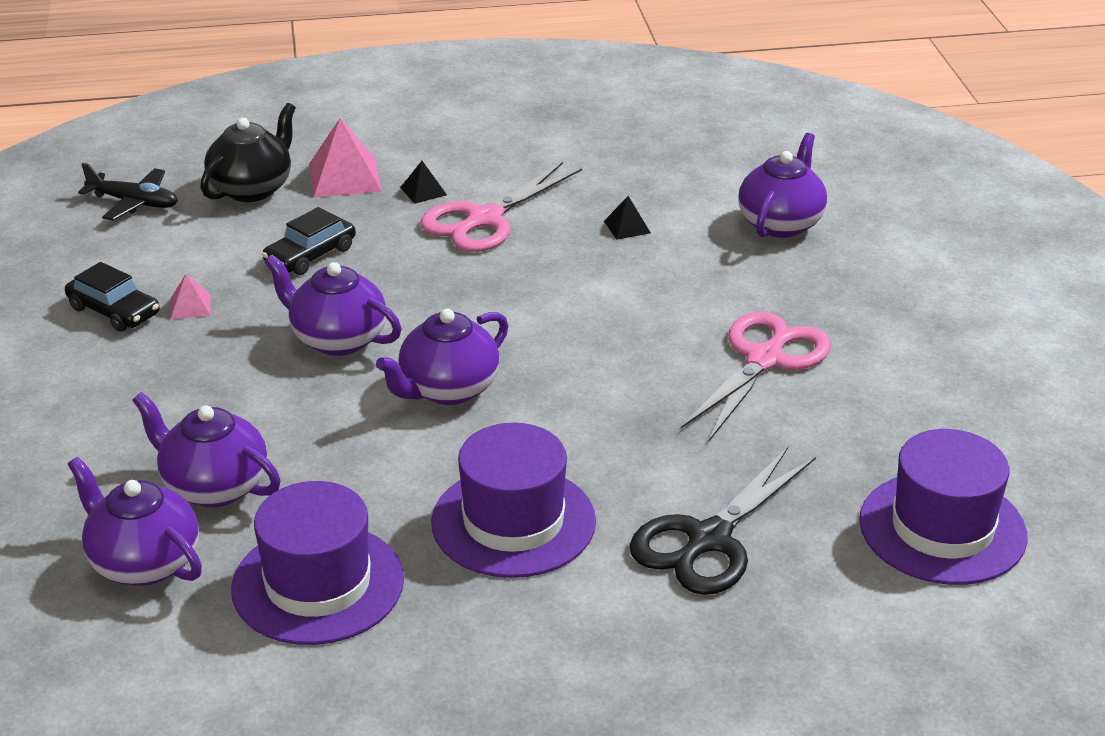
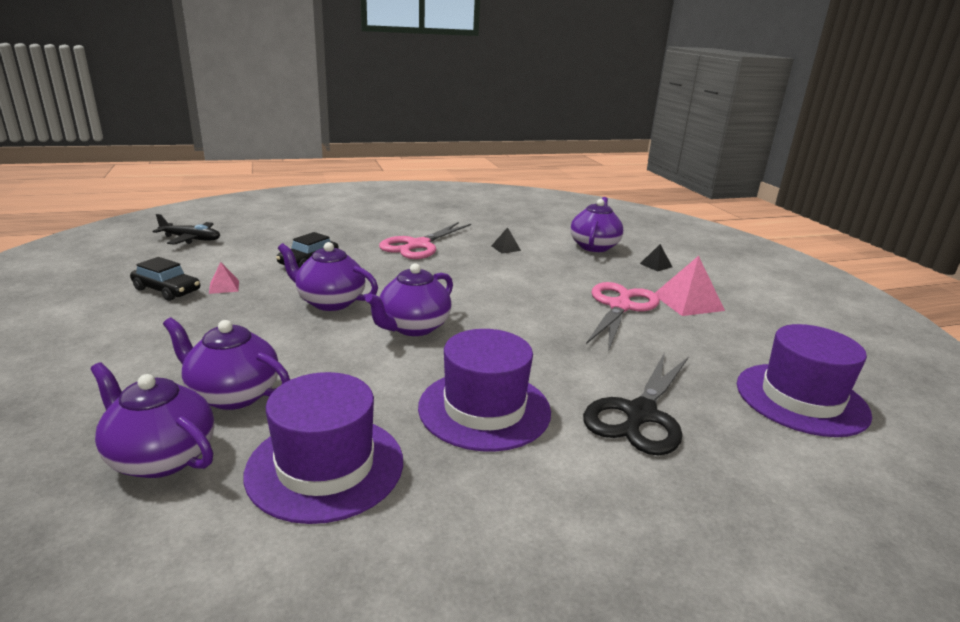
camera: 10 degrees left, 10 degrees down
black teapot [200,103,296,202] -> none
pink pyramid [309,118,382,198] -> pink pyramid moved to [655,256,725,316]
black pyramid [400,161,447,204] -> black pyramid moved to [640,244,672,271]

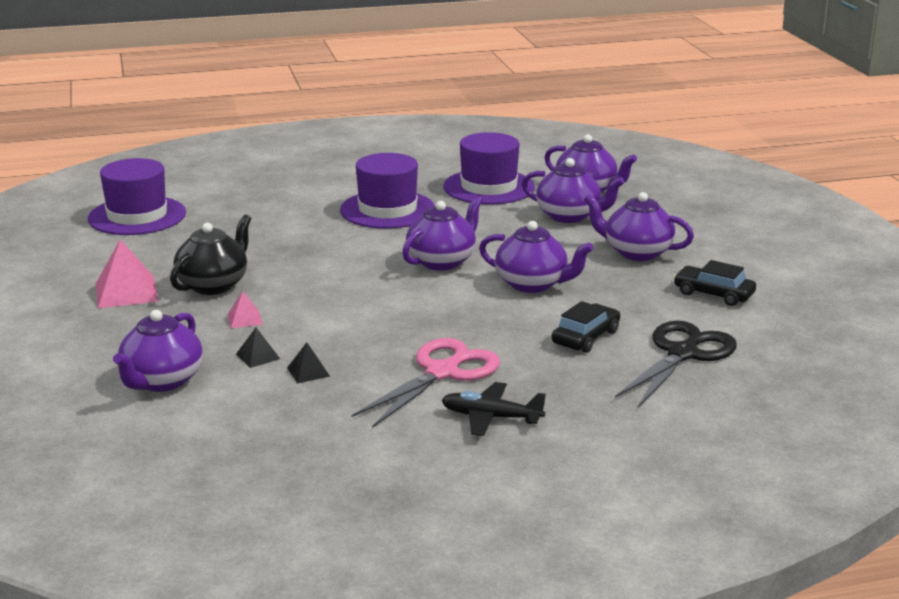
camera: 175 degrees left, 0 degrees up
black plane [153,214,220,245] -> black plane moved to [441,382,546,436]
pink pyramid [209,262,239,294] -> pink pyramid moved to [227,291,263,328]
black scissors [583,352,688,456] -> black scissors moved to [615,321,737,408]
pink scissors [586,282,660,351] -> black teapot [170,214,251,295]
black pyramid [640,244,672,271] -> black pyramid moved to [236,328,280,368]
none -> purple teapot [584,192,694,261]

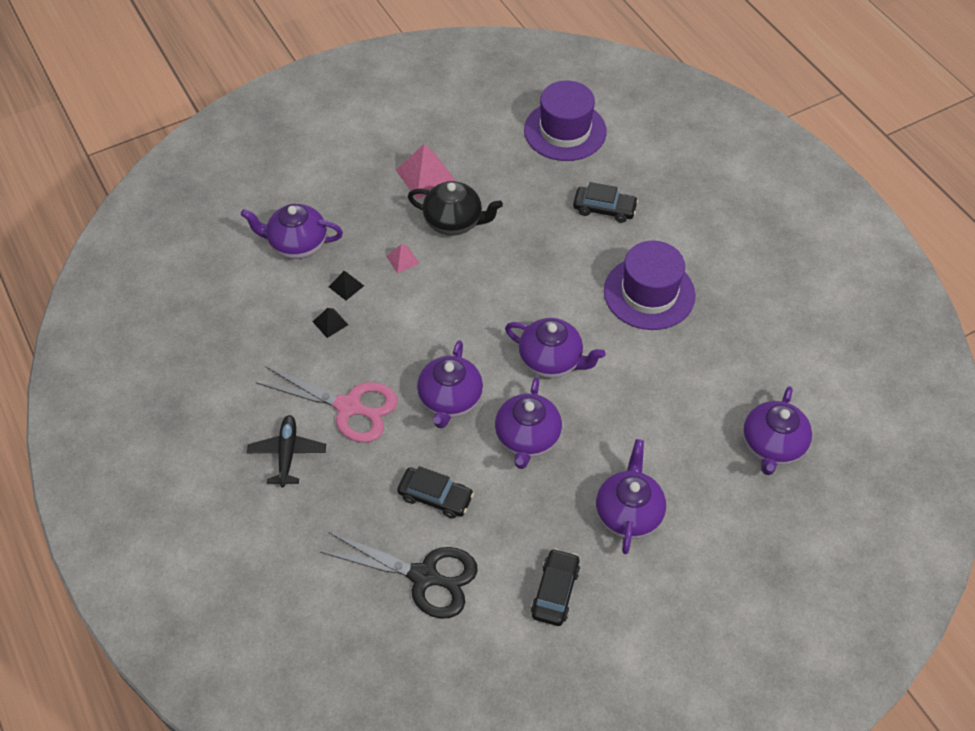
camera: 75 degrees right, 30 degrees up
purple hat [443,132,535,205] -> none
purple teapot [522,158,625,223] -> purple teapot moved to [417,340,483,428]
none -> black car [573,182,638,223]

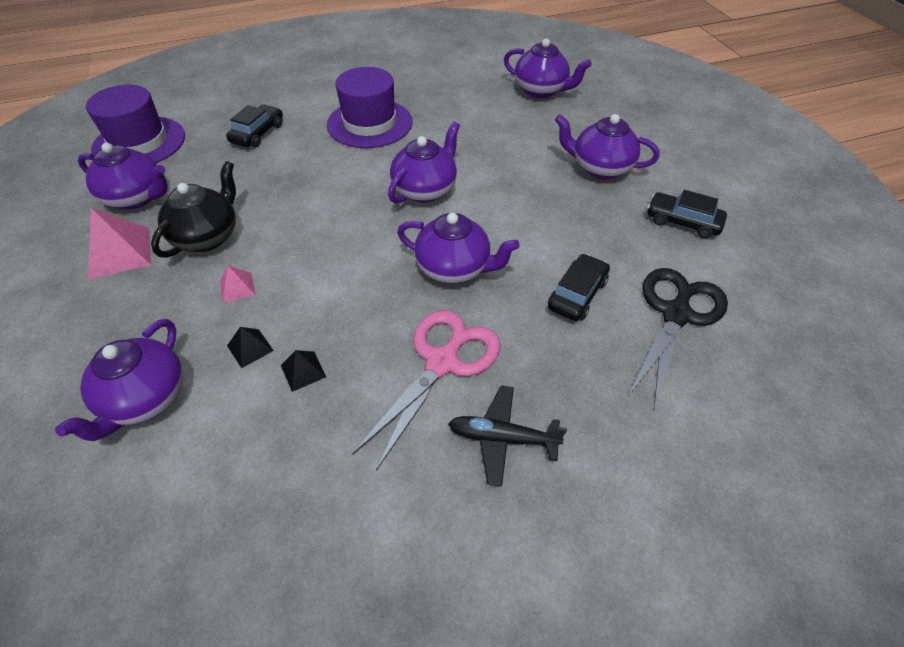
camera: 80 degrees left, 5 degrees down
purple teapot [495,377,562,469] -> purple teapot moved to [78,143,168,210]

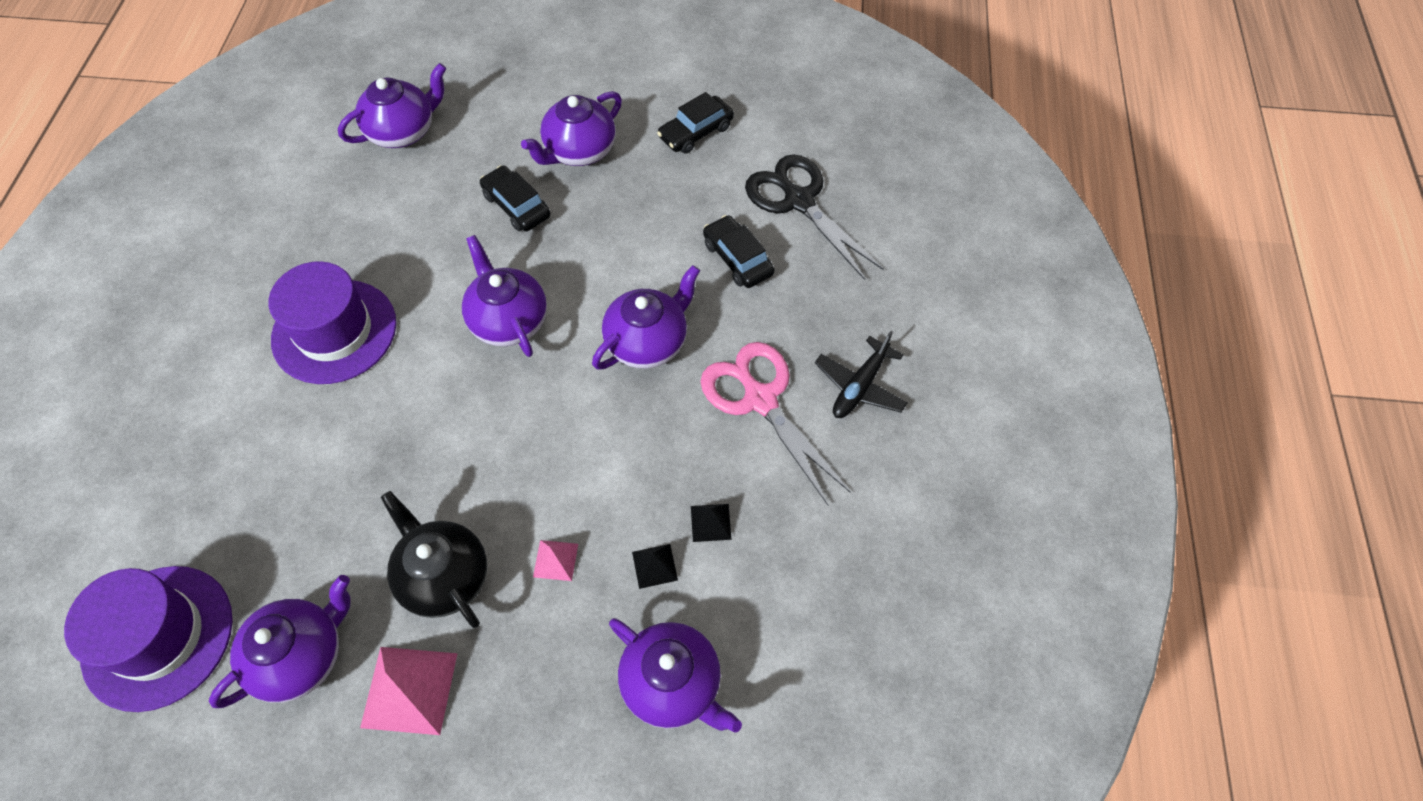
camera: 65 degrees left, 10 degrees up
black car [226,105,283,148] -> black car moved to [480,165,550,231]

